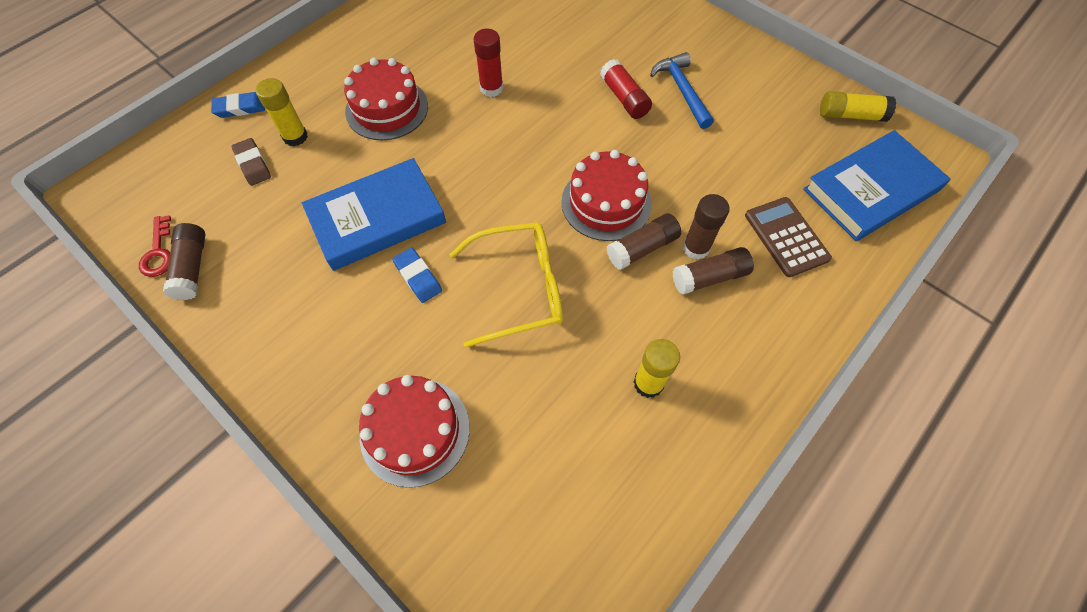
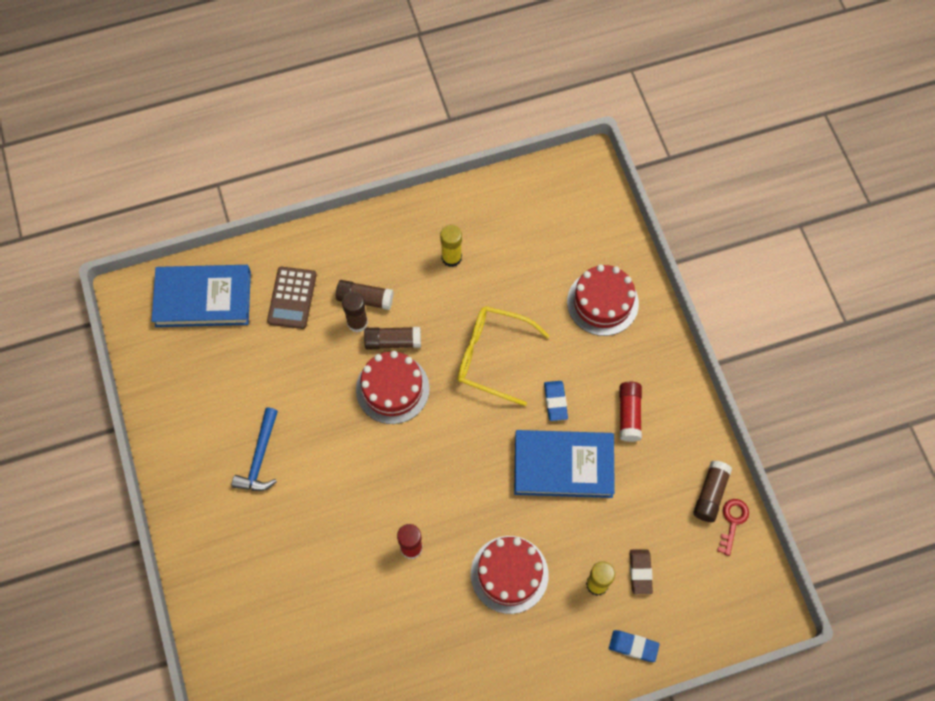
camera: 150 degrees left, 5 degrees up
red glue stick [600,59,652,119] -> red glue stick moved to [619,382,642,442]
yellow glue stick [820,91,896,122] -> none

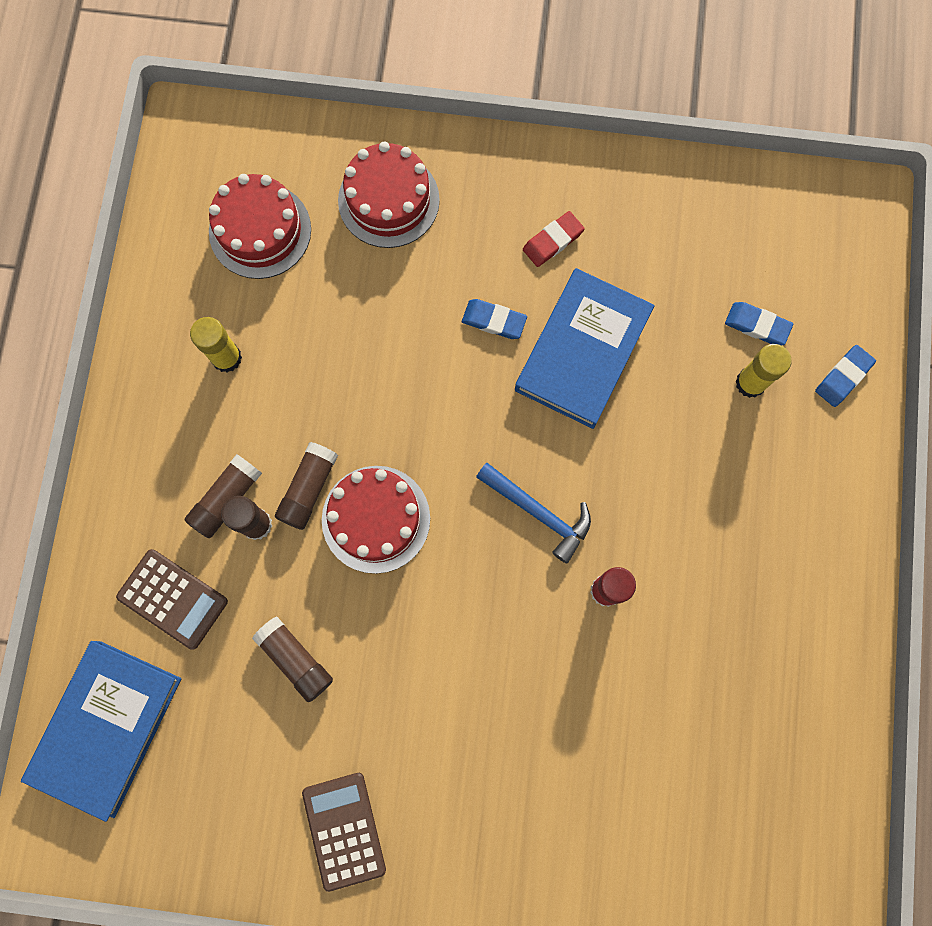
camera: 65 degrees left, 10 degrees up
blue hammer [232,408,278,491] -> blue hammer moved to [476,463,591,563]
yellow glasses [457,306,549,406] -> none
red cake [471,536,549,614] -> red cake moved to [209,174,311,279]
red glue stick [619,382,642,442] -> red eraser [523,211,585,267]
brown eraser [630,550,653,594] -> blue eraser [725,302,793,345]
brown glue stick [693,460,732,522] -> brown glue stick moved to [252,616,333,702]
red key [717,499,749,556] -> none
none -> brown calculator [302,773,386,892]

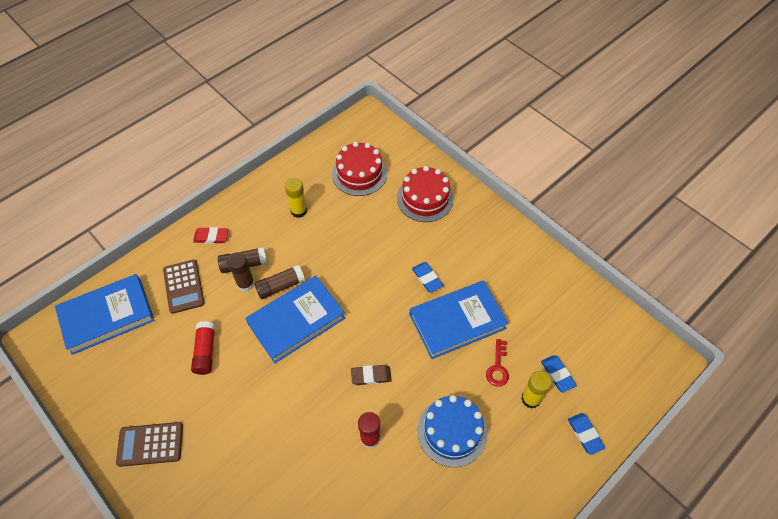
camera: 40 degrees right, 20 degrees down
brown glue stick [252,616,333,702] -> red glue stick [191,321,216,375]
brown calculator [302,773,386,892] -> brown calculator turned 120 degrees counterclockwise [116,422,183,467]
red cake [322,466,430,574] -> blue book [245,276,345,363]
blue hammer [476,463,591,563] -> brown eraser [351,365,392,385]
red eraser [523,211,585,267] -> red eraser moved to [193,227,229,244]
blue eraser [815,345,876,407] -> blue eraser turned 75 degrees clockwise [568,413,605,455]
none -> blue cake [417,395,487,467]
none -> red key [486,339,509,387]

